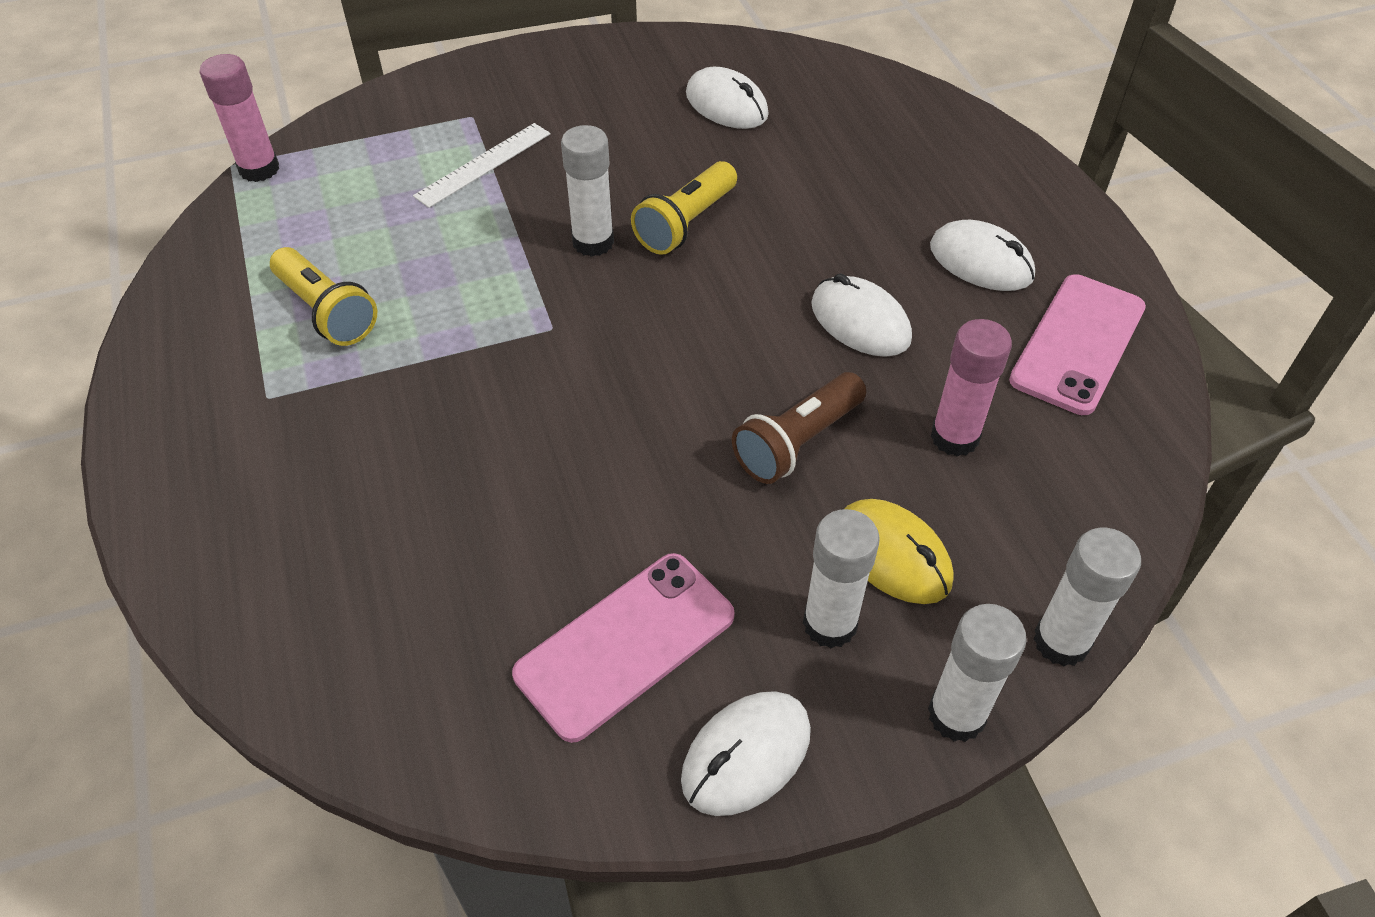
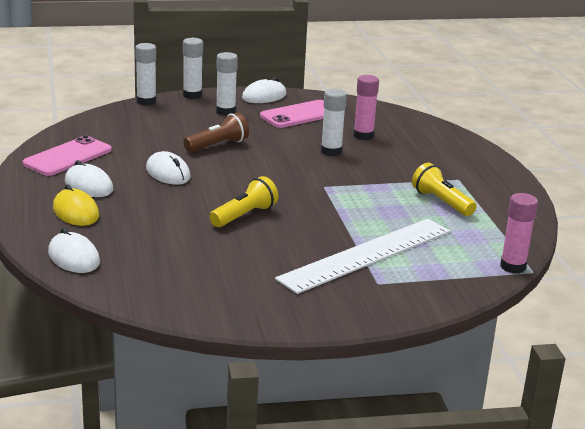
camera: 175 degrees left, 25 degrees down
white ruler [413,123,550,208] -> white ruler [275,219,450,294], size x2.04
white glue stick [561,125,614,257] -> white glue stick moved to [321,89,347,156]
white mouse [686,67,769,129] -> white mouse moved to [48,228,100,273]
yellow mouse [845,499,953,604] -> yellow mouse moved to [53,185,99,226]
pink glue stick [931,319,1012,457] -> pink glue stick moved to [353,75,379,140]

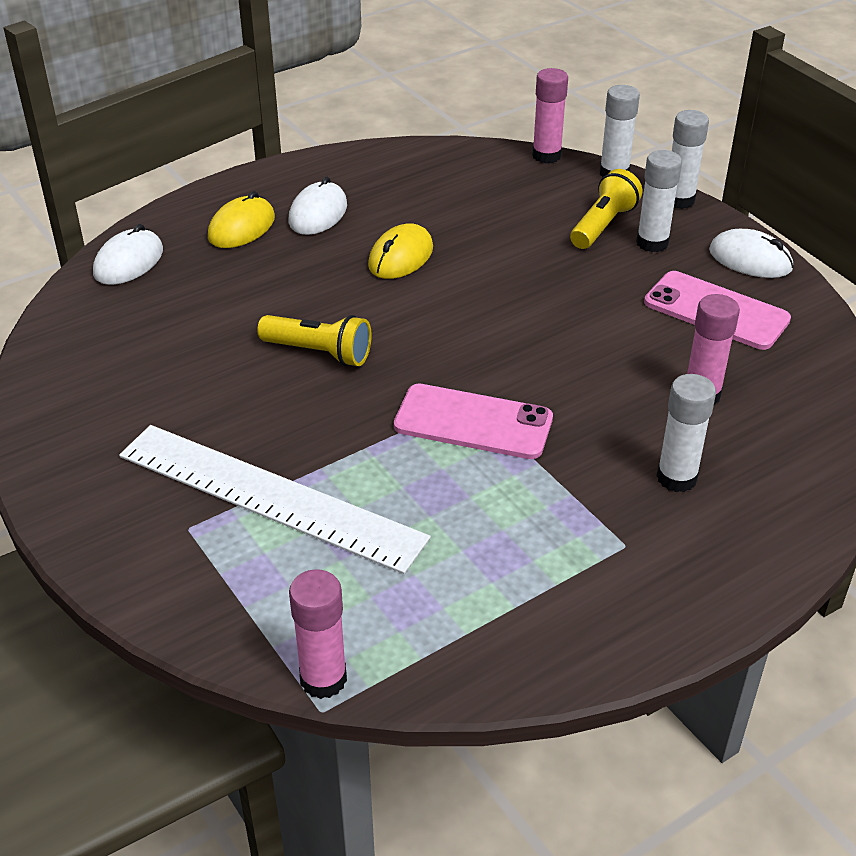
camera: 70 degrees right, 15 degrees up
pink phone [23,136,112,176] -> pink phone moved to [394,384,553,459]
white mouse [146,151,191,185] -> yellow mouse [368,223,433,279]
brown flashlight [183,112,249,152] -> none
white glue stick [321,89,347,156] -> white glue stick moved to [657,374,716,492]
yellow flashlight [412,163,477,216] -> yellow flashlight moved to [570,169,642,249]
none -> pink glue stick [532,68,568,163]

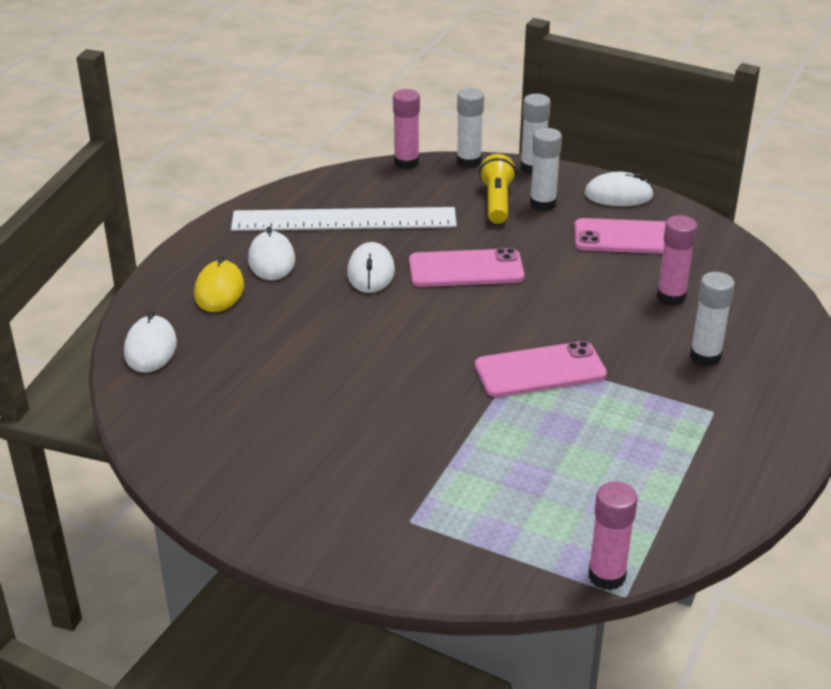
camera: 30 degrees left, 5 degrees down
white ruler [119,425,431,574] -> white ruler moved to [231,207,457,231]
yellow flashlight [257,315,372,366] -> none
yellow mouse [368,223,433,279] -> white mouse [347,242,395,293]
none -> pink phone [409,248,525,287]

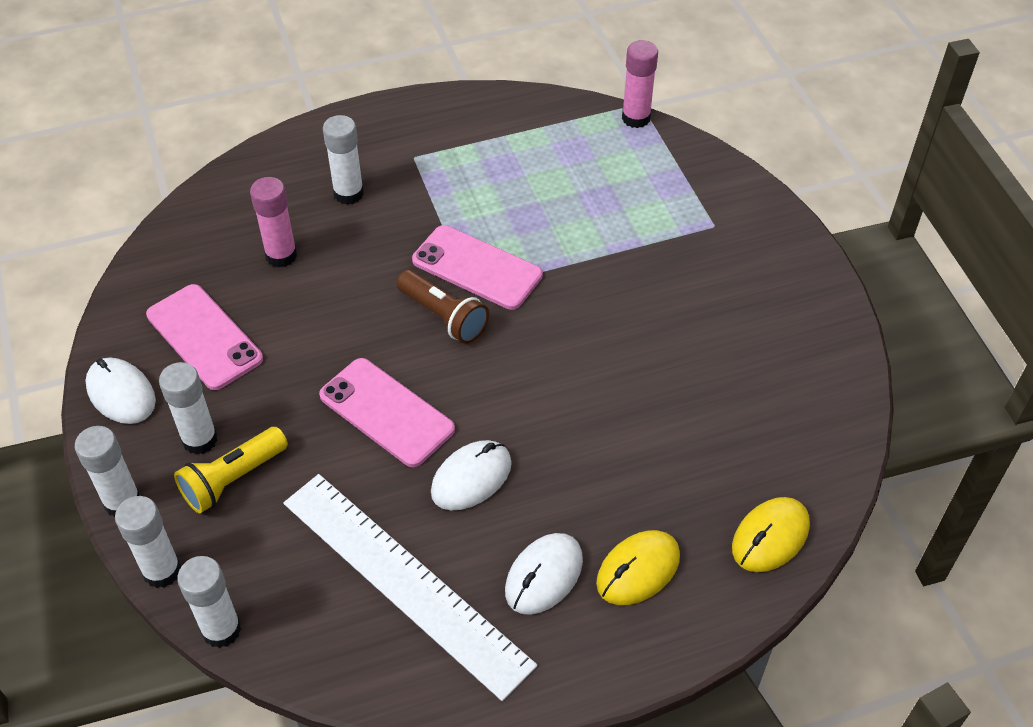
camera: 135 degrees left, 15 degrees up
white mouse [124,311,177,373] -> yellow mouse [732,497,810,572]
pink glue stick [393,89,420,169] -> white glue stick [177,556,241,648]
none -> brown flashlight [397,270,489,344]

